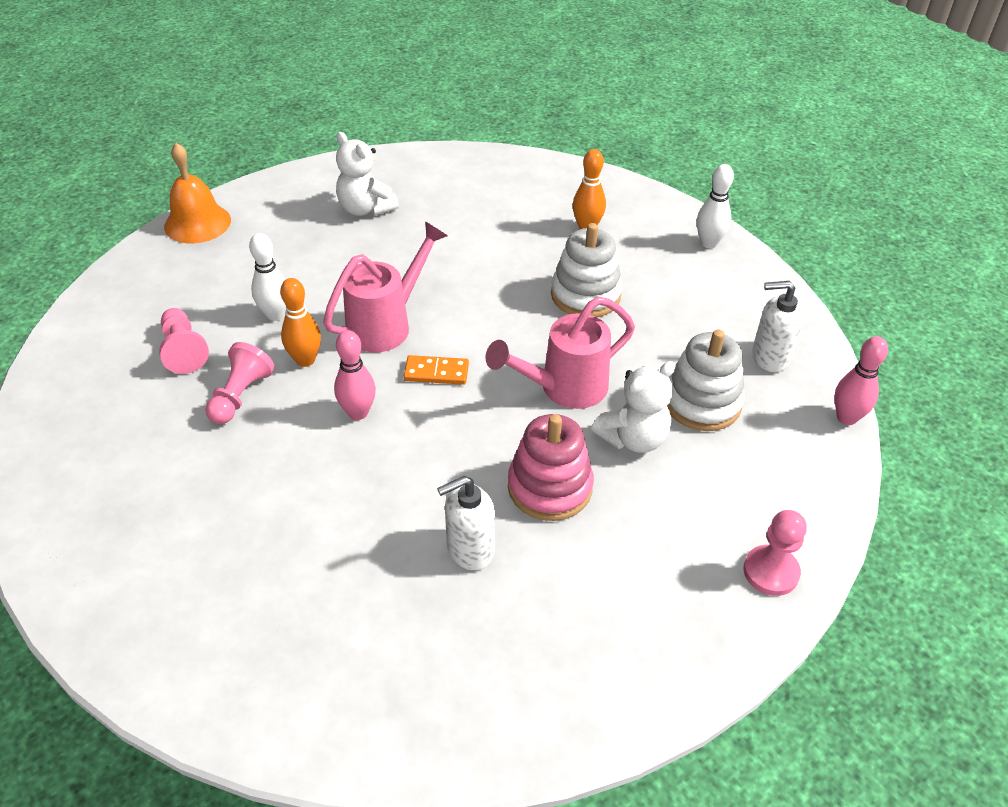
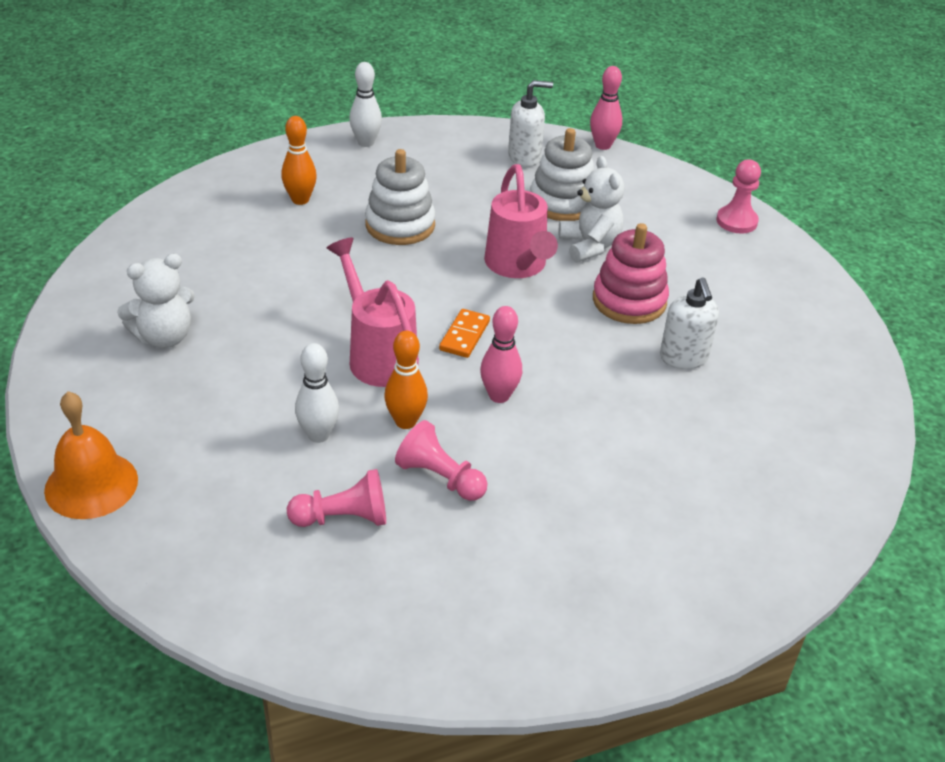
camera: 75 degrees left, 5 degrees down
white soap dispenser [752,281,804,372] -> white soap dispenser turned 120 degrees counterclockwise [508,80,553,167]

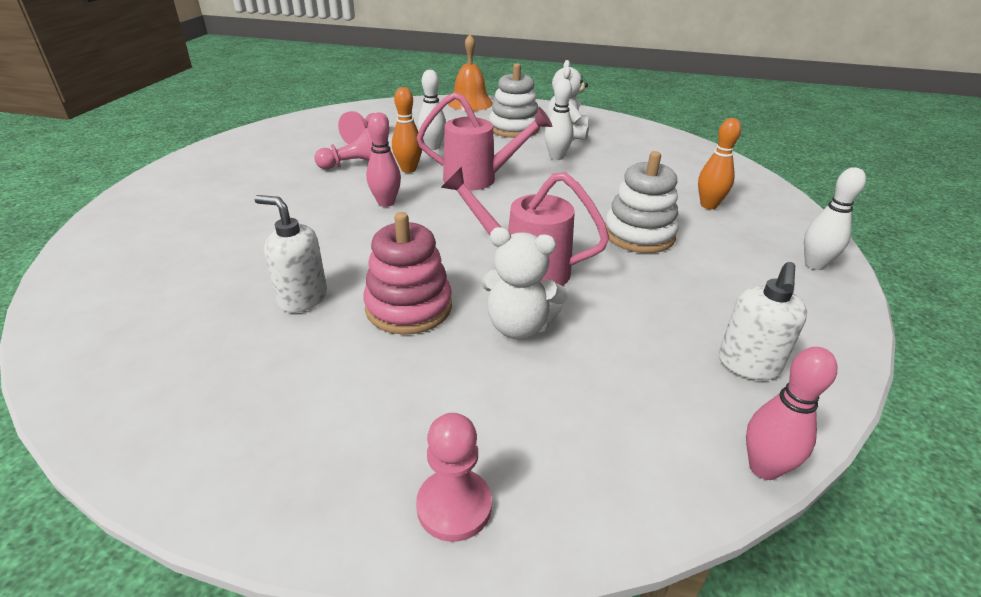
camera: 125 degrees right, 5 degrees down
orange domino [439,309,490,358] -> none
white stacking toy [530,128,594,221] -> white stacking toy moved to [489,63,540,138]
none -> white bowling pin [545,78,573,160]

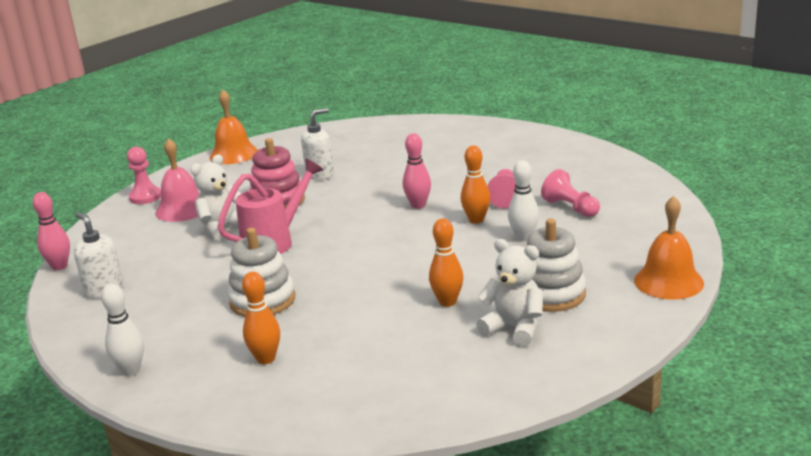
camera: 120 degrees right, 10 degrees down
pink watering can [417,92,552,191] -> none
white bowling pin [545,78,573,160] -> orange bowling pin [429,218,463,307]
none -> pink bell [155,138,200,222]
none -> orange bell [209,90,258,164]

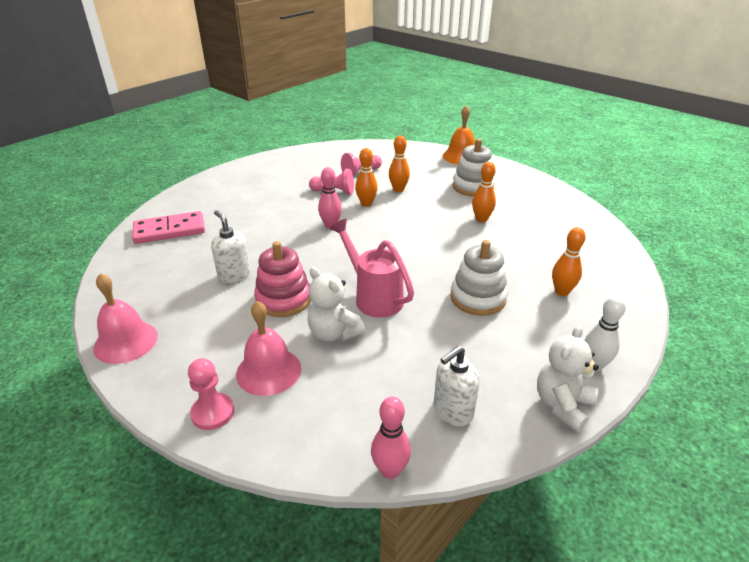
camera: 90 degrees left, 10 degrees up
orange bell [209,90,258,164] -> pink bell [93,273,158,364]
white teddy bear [476,239,543,346] -> white teddy bear moved to [537,325,599,432]
white bowling pin [508,160,539,241] -> orange bowling pin [389,135,410,192]
none -> pink domino [132,211,205,244]

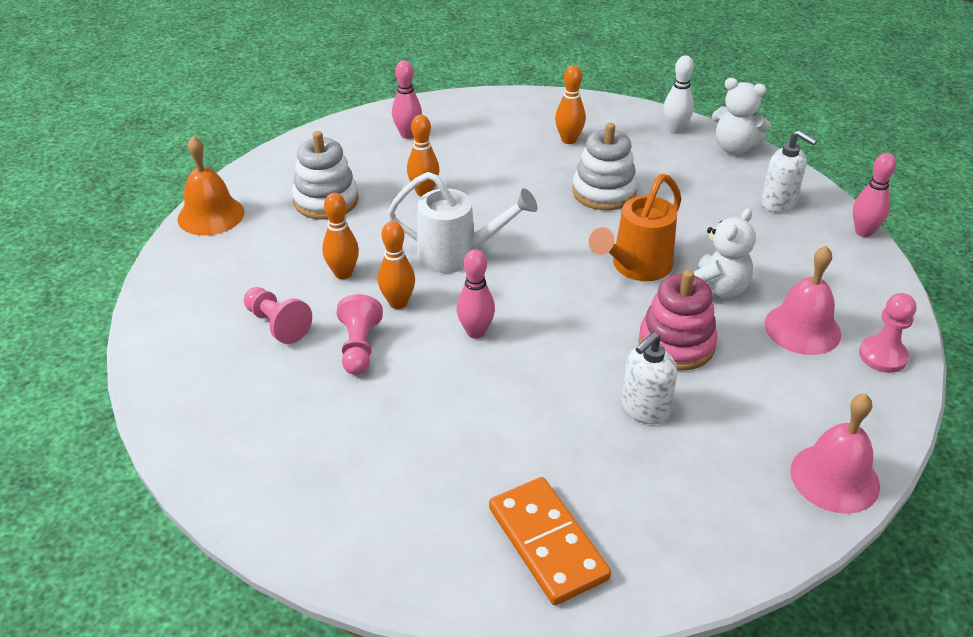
camera: 100 degrees left, 5 degrees up
pink domino [132,211,205,244] -> orange domino [489,477,611,605]
pink watering can [329,219,414,318] -> orange watering can [589,174,681,281]
none -> white watering can [387,172,537,273]
none -> pink bowling pin [392,60,422,139]

